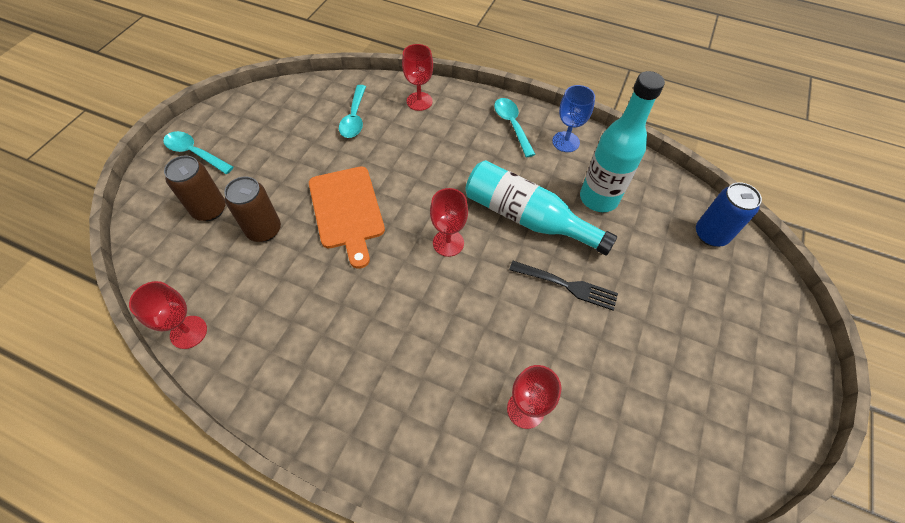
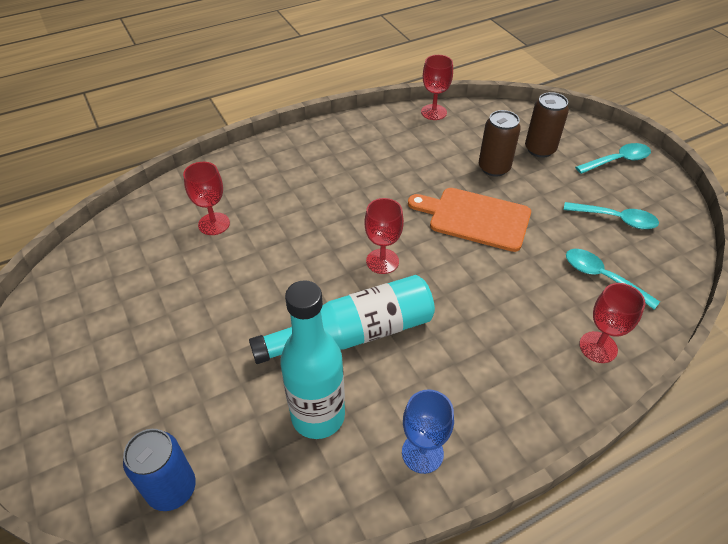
camera: 130 degrees right, 10 degrees down
turquoise spoon [494,98,536,157] -> turquoise spoon moved to [564,202,659,229]
black fork [509,261,618,311] -> none

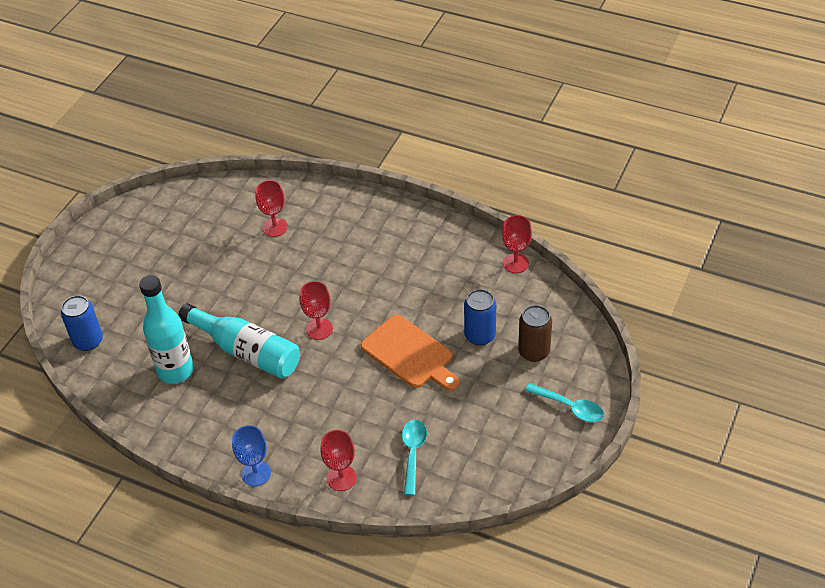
camera: 55 degrees right, 0 degrees up
blue goblet [402,389,454,474] -> blue goblet moved to [232,425,271,486]
orange cutting board [408,188,531,252] -> orange cutting board turned 150 degrees clockwise [361,315,459,391]
brown can [479,110,521,177] -> blue can [464,289,496,346]
turquoise spoon [564,202,659,229] -> none

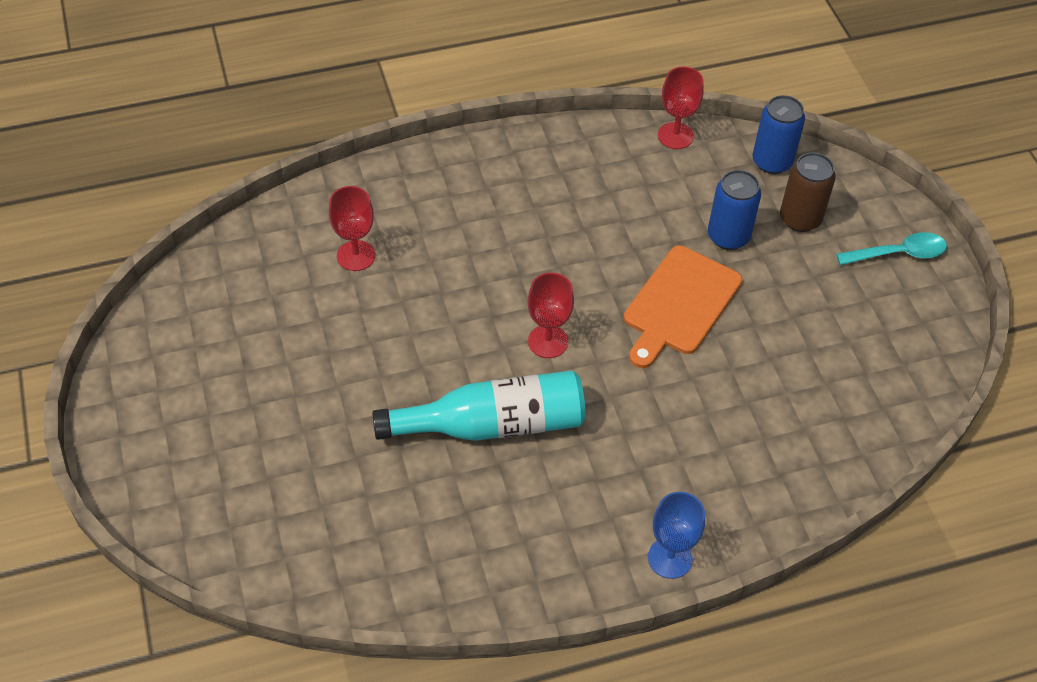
camera: 45 degrees left, 5 degrees up
blue can [61,295,103,351] -> blue can moved to [752,95,805,174]
turquoise bottle [139,275,194,384] -> none
red goblet [320,430,357,491] -> none
orange cutting board [361,315,459,391] -> orange cutting board turned 120 degrees clockwise [624,245,742,368]
turquoise spoon [402,420,427,496] -> none

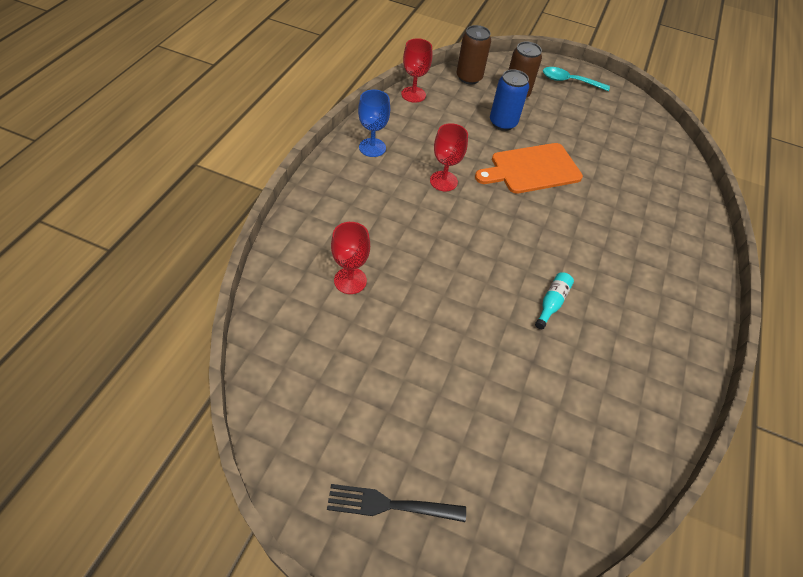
camera: 55 degrees left, 0 degrees up
turquoise bottle [372,370,586,441] -> turquoise bottle [535,272,574,329], size x0.43
red goblet [528,272,574,358] -> red goblet moved to [430,123,468,191]
orange cutting board [624,245,742,368] -> orange cutting board turned 90 degrees clockwise [475,143,583,194]
blue goblet [648,492,705,579] -> blue goblet moved to [358,89,390,157]
blue can [752,95,805,174] -> brown can [457,25,491,85]
turquoise spoon [836,232,947,265] -> turquoise spoon turned 105 degrees counterclockwise [543,67,610,91]
none -> black fork [327,484,466,522]

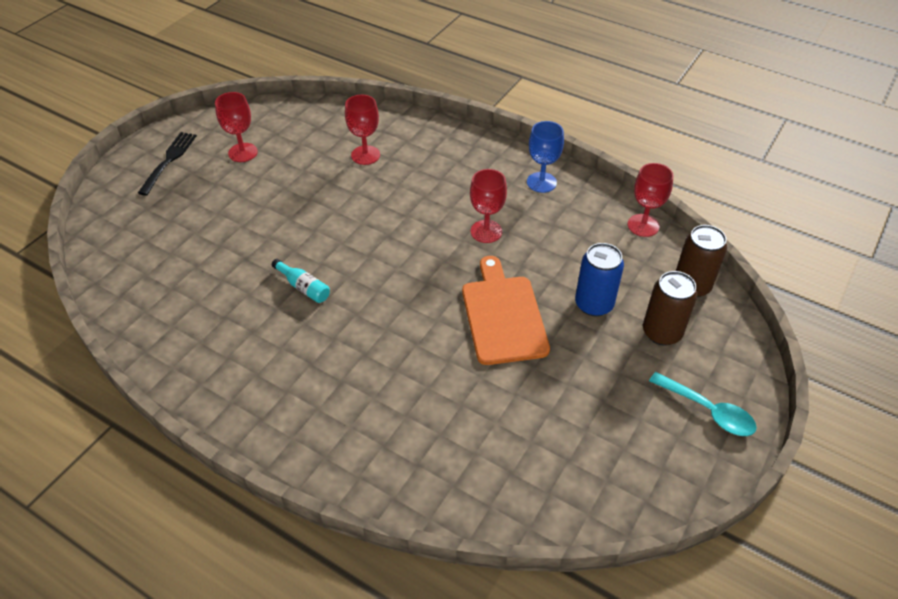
camera: 105 degrees right, 5 degrees down
turquoise spoon [543,67,610,91] -> turquoise spoon turned 105 degrees clockwise [649,372,757,436]
none -> red goblet [215,92,258,162]

